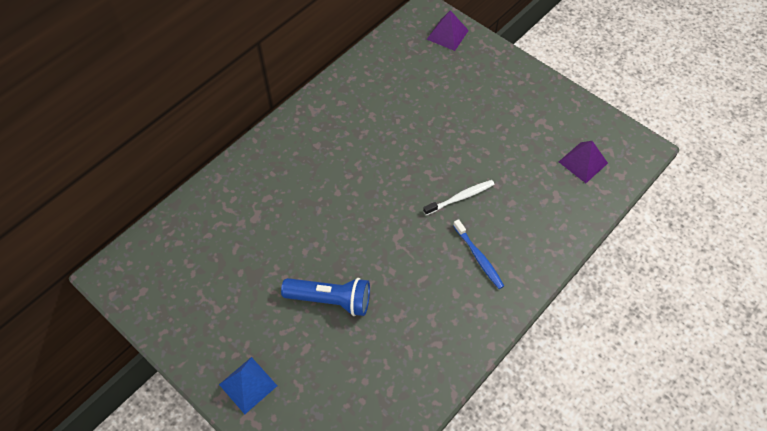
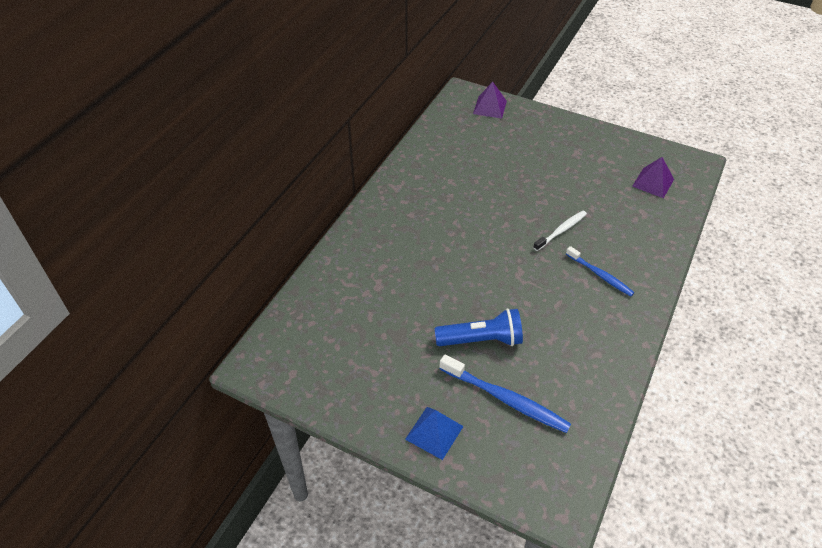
camera: 15 degrees left, 10 degrees down
none -> blue toothbrush [439,355,571,433]

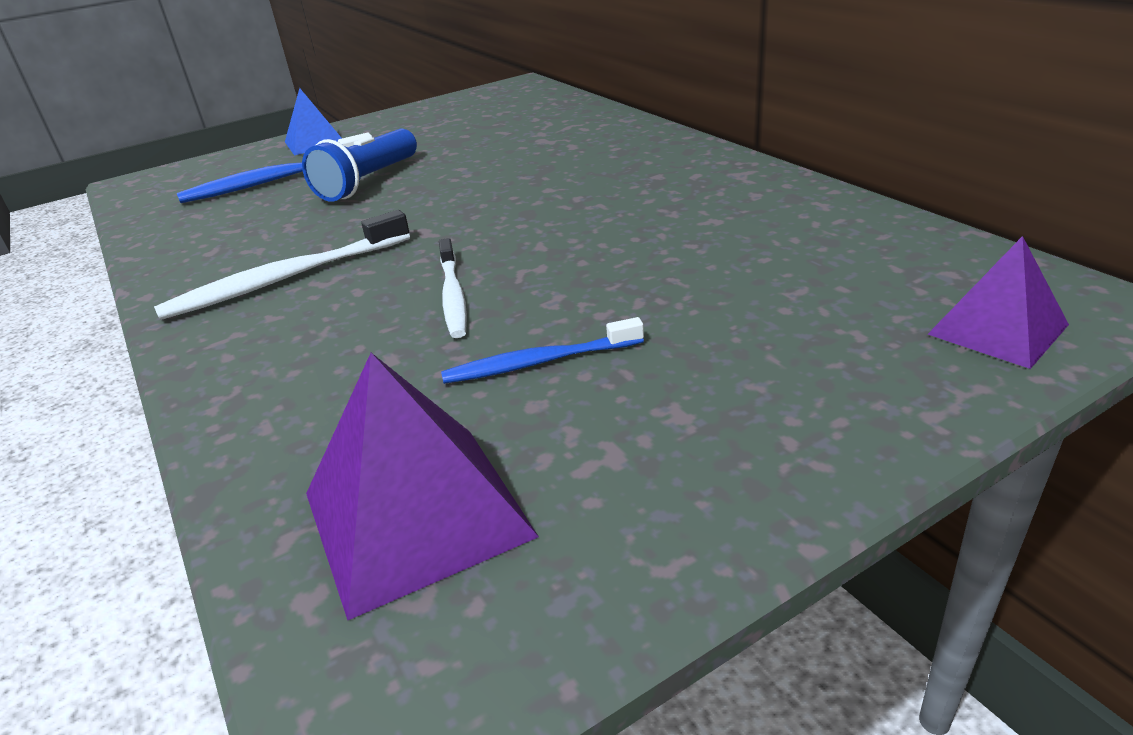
camera: 125 degrees right, 15 degrees down
blue toothbrush [566,246,634,296] -> blue toothbrush moved to [441,317,644,384]
purple pyramid [632,157,674,198] -> purple pyramid [306,353,539,620], size x1.57
none -> white toothbrush [154,210,410,320]

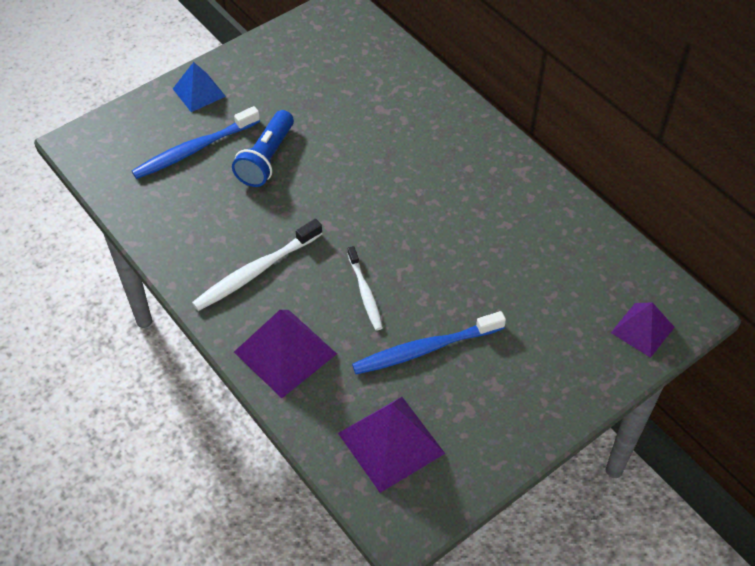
camera: 10 degrees left, 20 degrees up
blue toothbrush [441,317,644,384] -> blue toothbrush [352,311,506,374], size x1.57
none -> purple pyramid [234,310,337,398]

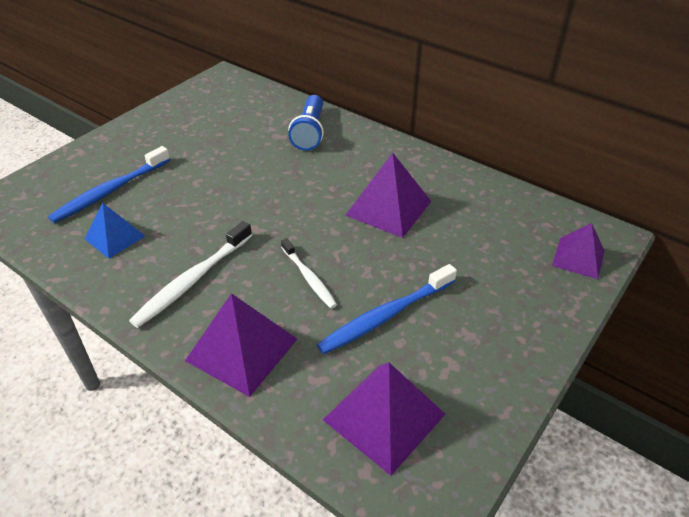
camera: 15 degrees left, 10 degrees down
blue pyramid [173,62,226,112] -> blue pyramid moved to [84,203,145,259]
blue flashlight [232,110,294,187] -> blue flashlight moved to [288,95,324,151]
none -> purple pyramid [345,152,431,238]

